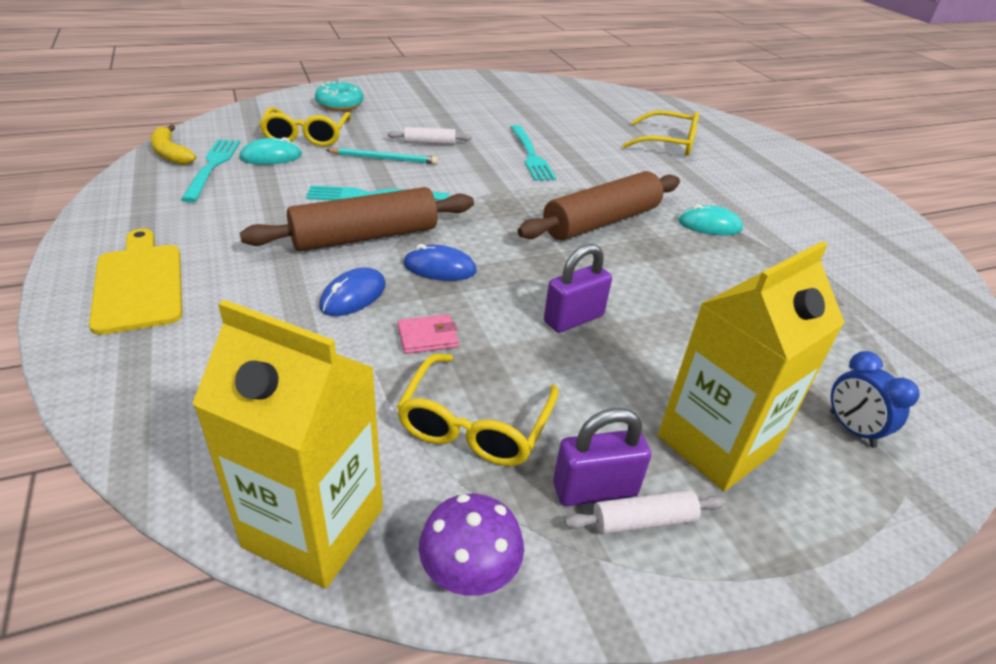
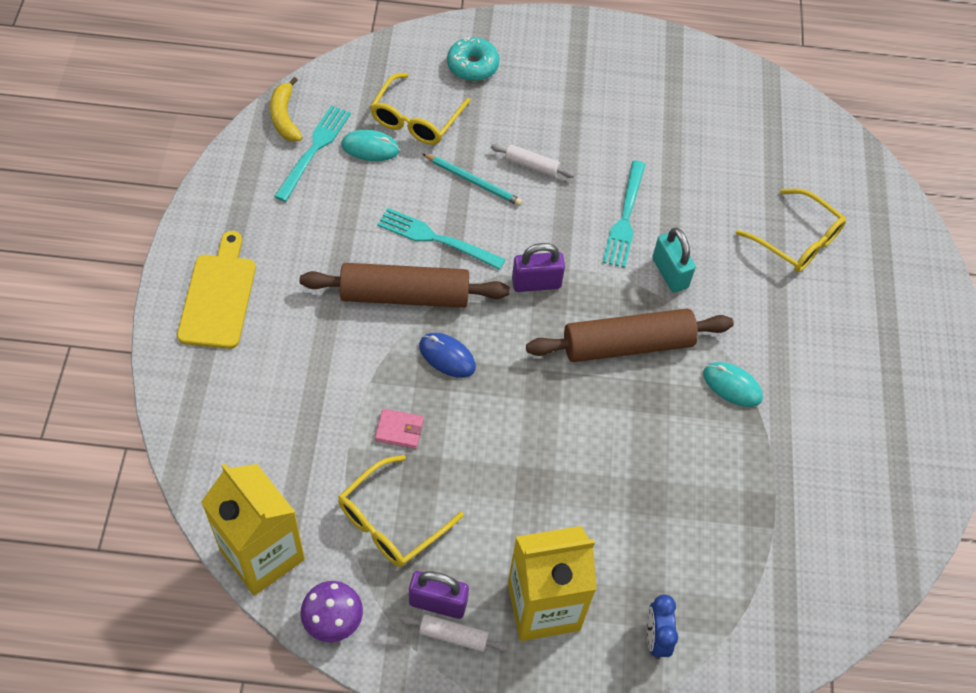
camera: 25 degrees right, 20 degrees up
blue mouse [319,267,386,316] -> none
purple padlock [544,244,612,333] -> purple padlock moved to [512,243,565,292]
none -> turquoise padlock [652,227,696,293]

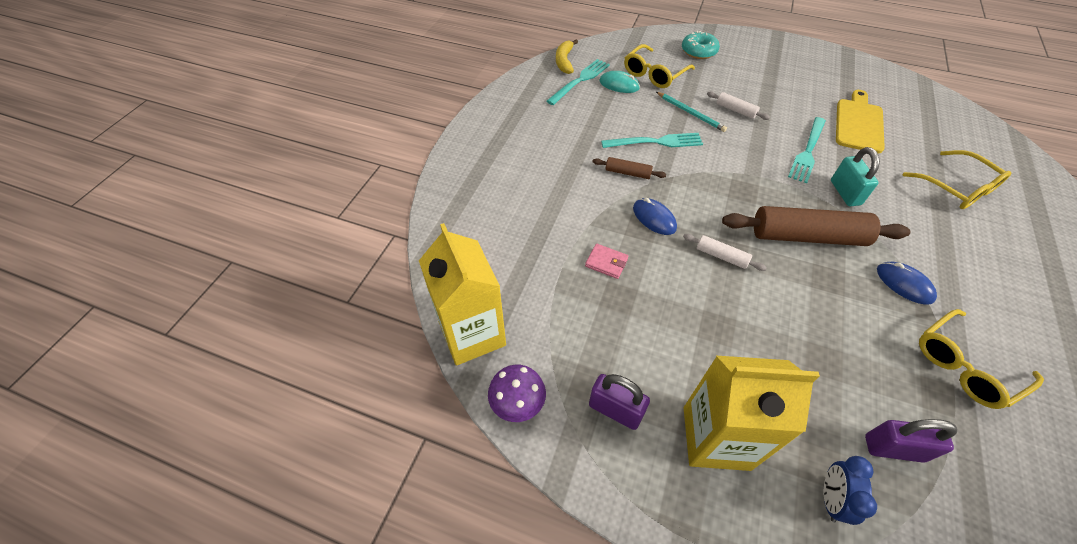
camera: 20 degrees right, 5 degrees down
yellow cutting board [177,231,256,349] -> yellow cutting board moved to [836,90,885,154]
brown rolling pin [300,263,510,308] -> brown rolling pin [593,157,666,179], size x0.46
yellow glasses [338,455,464,567] -> yellow glasses moved to [919,309,1044,409]
turquoise fork [377,208,506,270] -> turquoise fork turned 135 degrees clockwise [601,133,703,148]
white rolling pin [400,614,508,652] -> white rolling pin moved to [683,234,767,271]
purple padlock [512,243,565,292] -> purple padlock moved to [865,419,957,463]
turquoise mouse [703,362,763,407] -> blue mouse [877,262,937,305]

